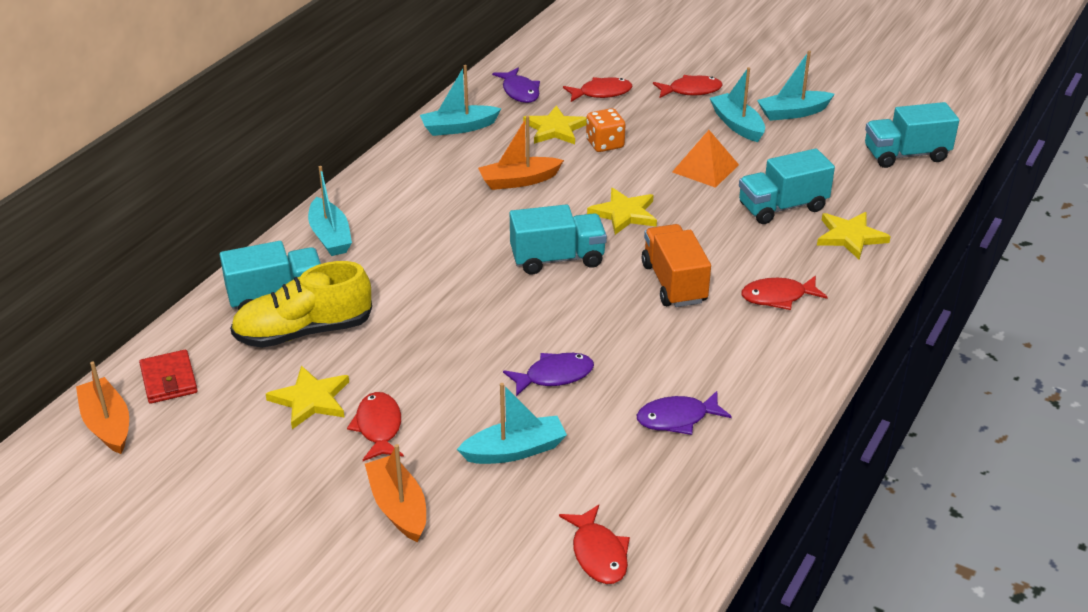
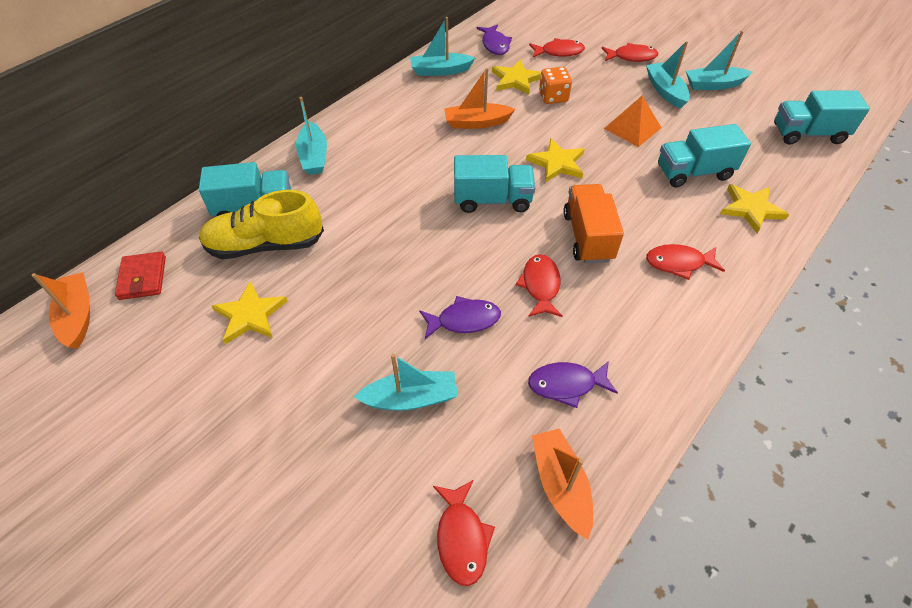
camera: 10 degrees right, 15 degrees up
red fish [347,392,404,461] -> red fish moved to [516,254,563,317]
orange boat [365,444,426,542] -> orange boat moved to [532,428,593,539]

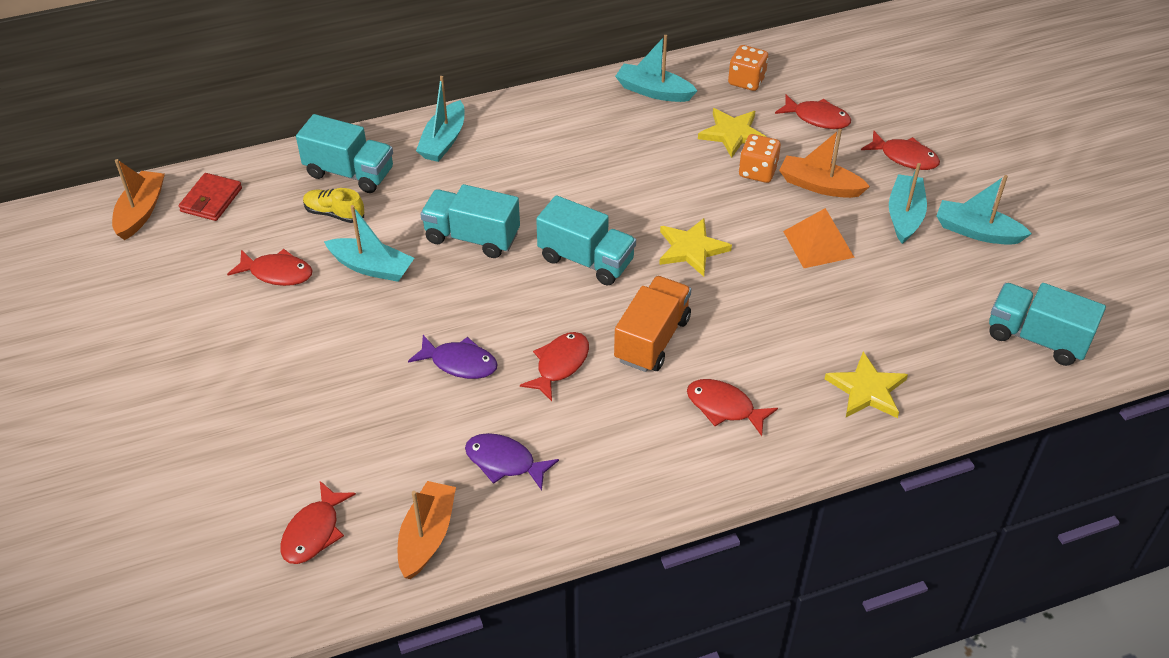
camera: 30 degrees right, 5 degrees down
yellow shoe [199,190,324,259] -> yellow shoe [303,188,364,223], size x0.52
yellow star [212,281,288,344] -> red fish [227,249,313,286]
turquoise boat [354,354,458,411] -> turquoise boat moved to [324,205,414,282]
orange boat [444,68,515,129] -> orange boat moved to [779,129,870,198]
purple fish [477,24,512,55] -> orange dice [728,45,768,91]
turquoise truck [658,124,751,187] -> turquoise truck moved to [420,184,520,258]

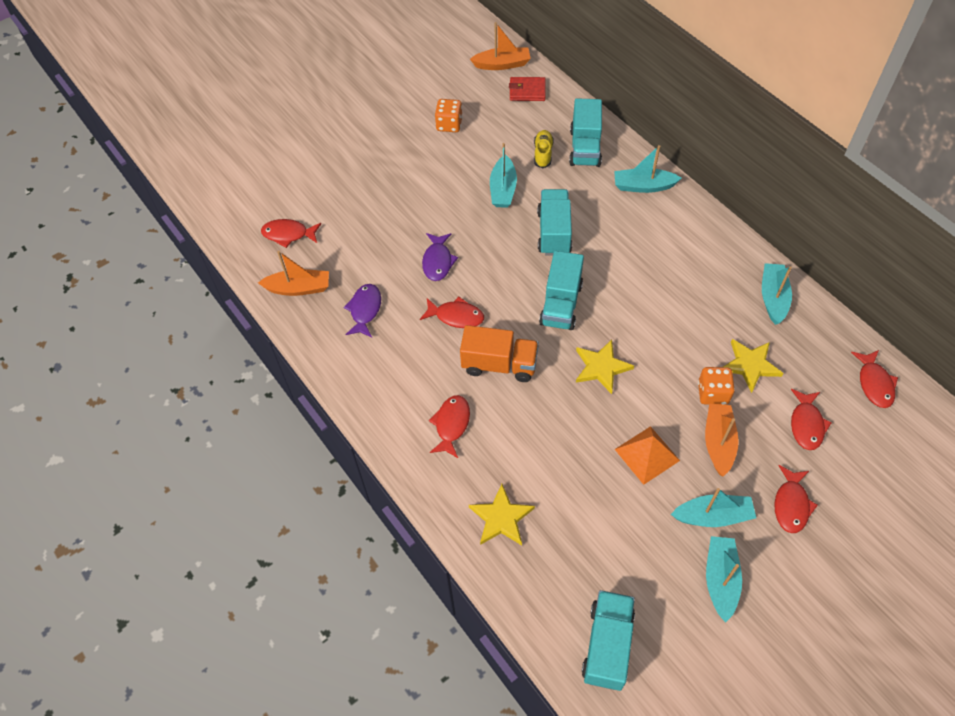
camera: 75 degrees right, 10 degrees up
red fish [227,249,313,286] -> red fish moved to [851,350,898,408]
orange dice [728,45,768,91] -> orange dice moved to [435,99,463,132]

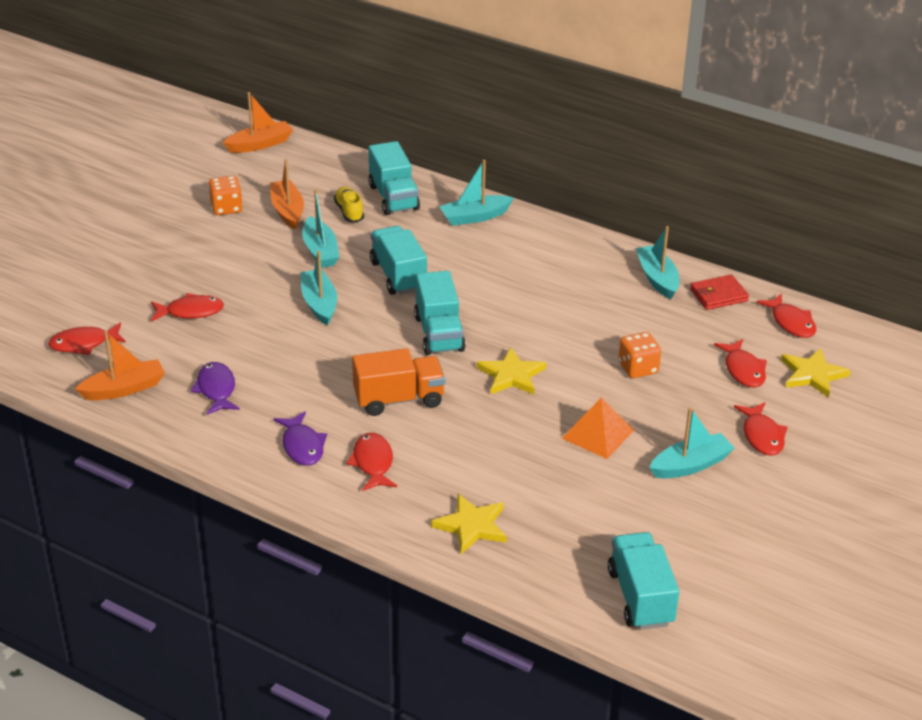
camera: 25 degrees left, 20 degrees down
red fish [420,297,484,328] -> red fish moved to [151,293,224,322]
purple fish [422,233,458,281] -> purple fish moved to [274,411,327,466]
red wallet [509,77,546,101] -> red wallet moved to [690,275,749,310]
orange boat [705,404,739,477] -> orange boat moved to [270,159,304,230]
turquoise boat [706,536,742,623] -> turquoise boat moved to [300,251,337,326]
yellow star [723,339,783,393] -> yellow star moved to [781,348,851,398]

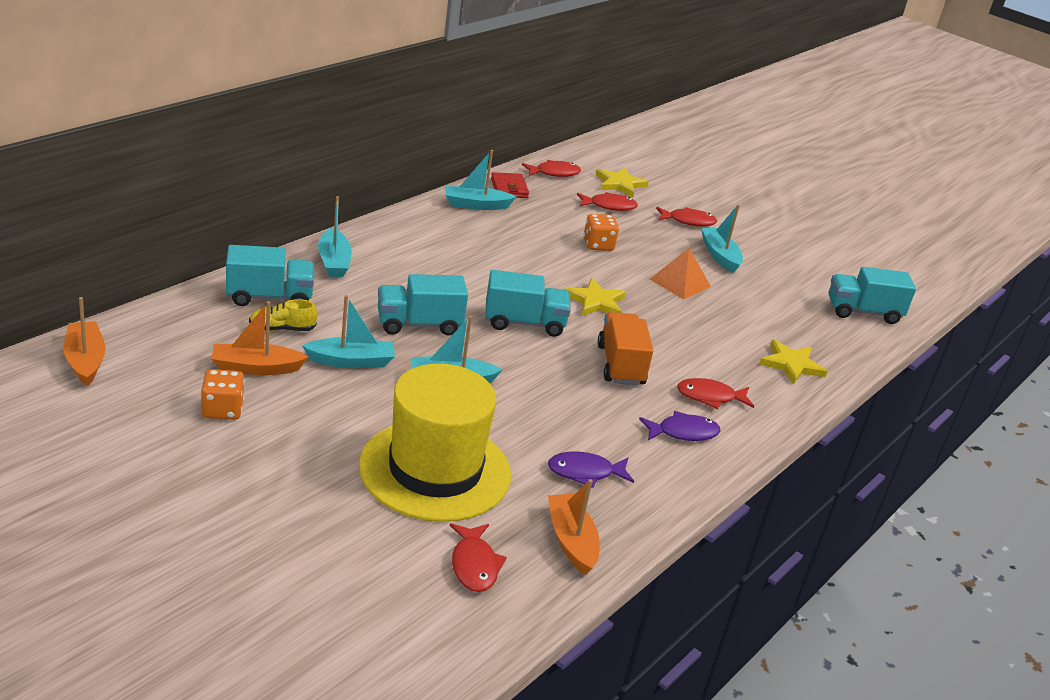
camera: 85 degrees left, 5 degrees down
red fish [151,293,224,322] -> yellow hat [359,364,511,522]

